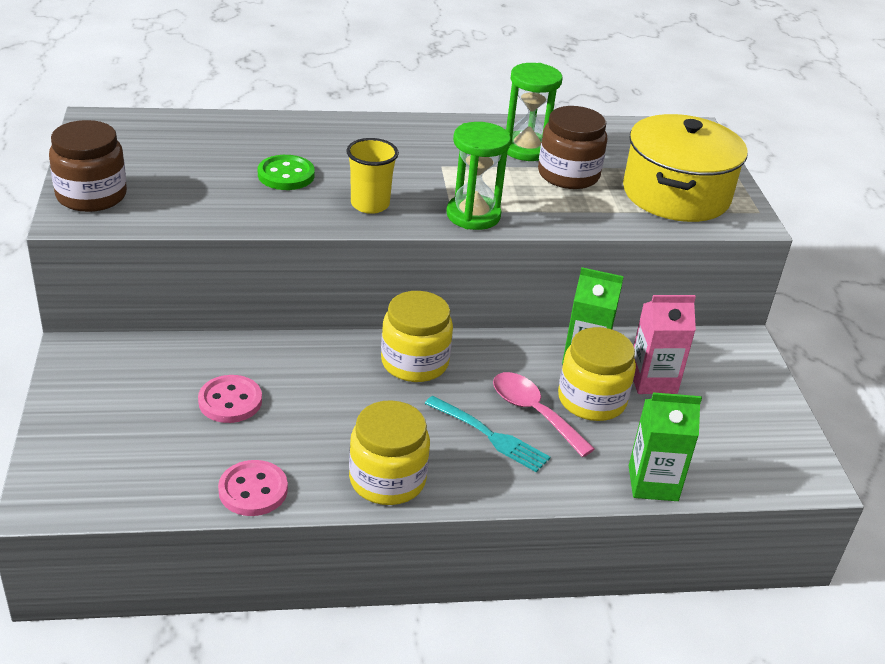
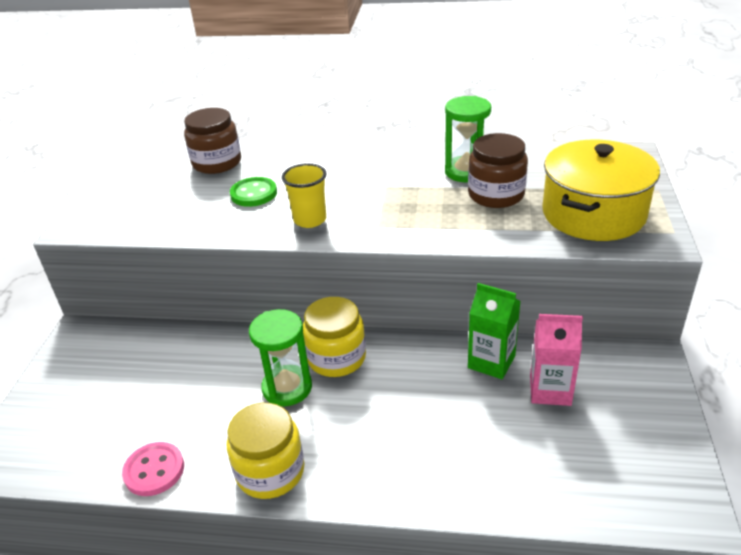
camera: 20 degrees right, 0 degrees up
brown jar [49,120,127,212] -> brown jar moved to [184,108,241,174]
pink button [198,375,262,423] -> none
turquoise fork [424,396,550,472] -> none
green hourglass [446,122,511,230] -> green hourglass moved to [249,309,312,406]
pink spoon [493,372,595,457] -> none
yellow jar [558,327,636,421] -> none
green carton [629,392,702,501] -> none

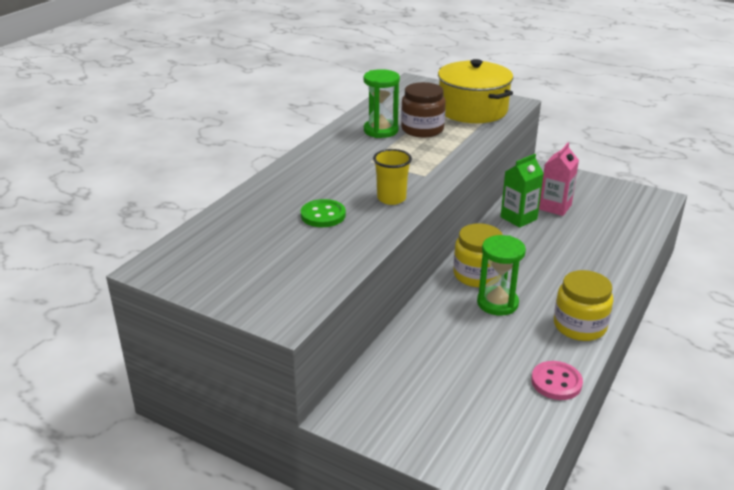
camera: 70 degrees left, 5 degrees down
brown jar [184,108,241,174] -> none

